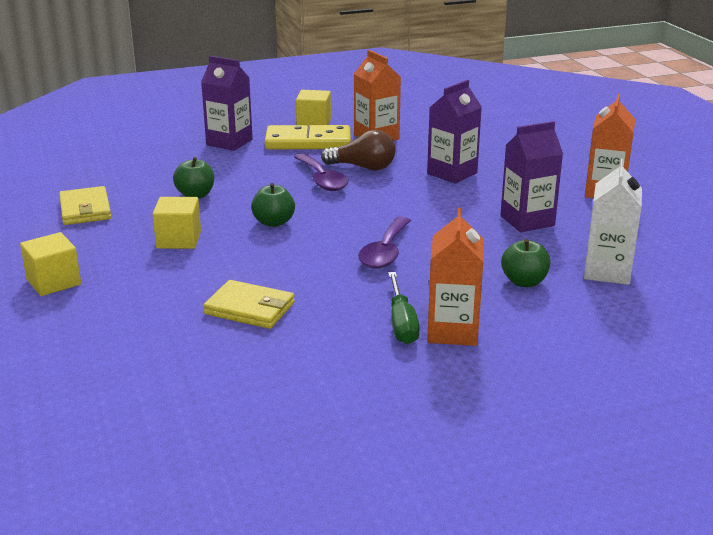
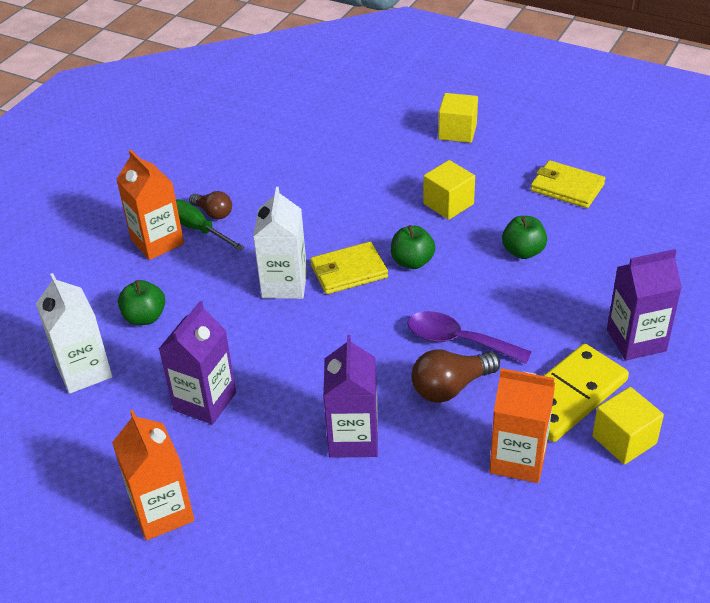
camera: 140 degrees right, 15 degrees up
yellow wallet [203,280,295,329] -> yellow wallet moved to [310,242,388,294]
purple spoon [358,217,411,269] -> white carton [253,187,307,299]
none -> brown light bulb [189,191,232,219]

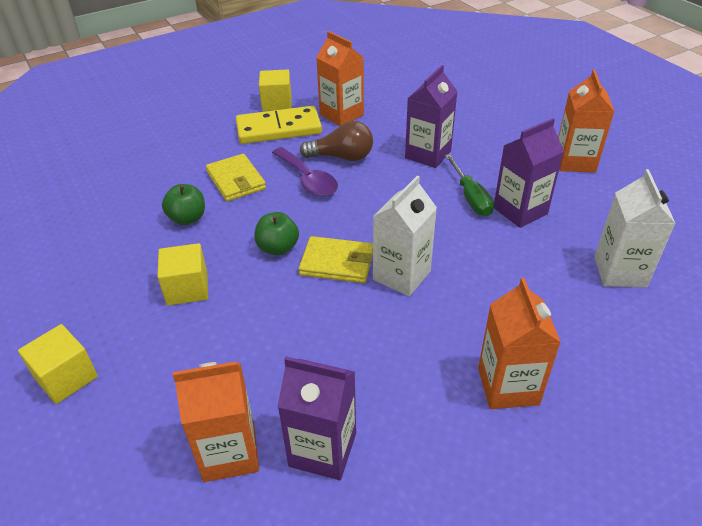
camera: 150 degrees left, 0 degrees up
green apple [118,280,165,325] -> none
green screwdriver [176,199,244,251] -> green screwdriver moved to [445,154,494,216]
brown light bulb [189,191,232,219] -> none
yellow wallet [531,160,605,208] -> yellow wallet moved to [206,154,266,201]
purple carton [607,249,682,360] -> purple carton moved to [277,357,356,480]
none -> orange carton [173,361,259,482]

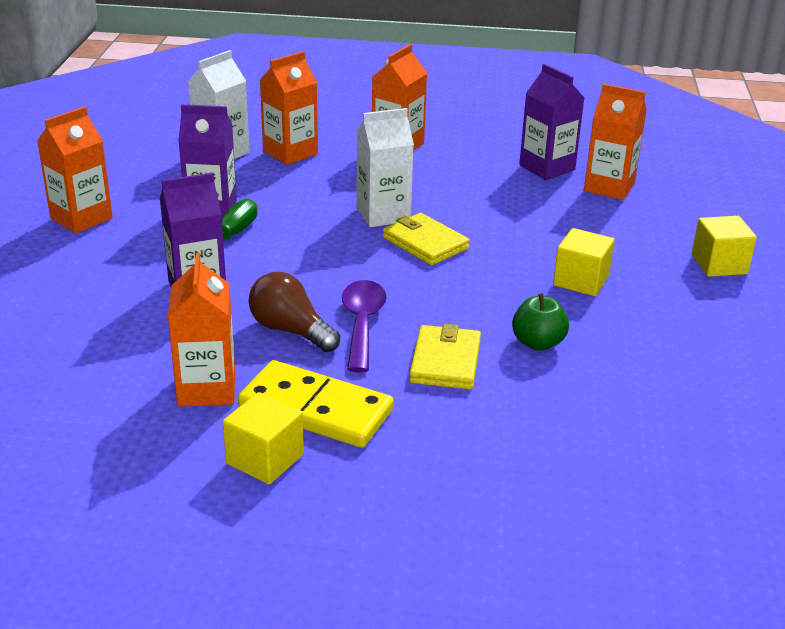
camera: 145 degrees left, 10 degrees down
green apple [254,212,299,255] -> none
none -> orange carton [260,51,318,165]

